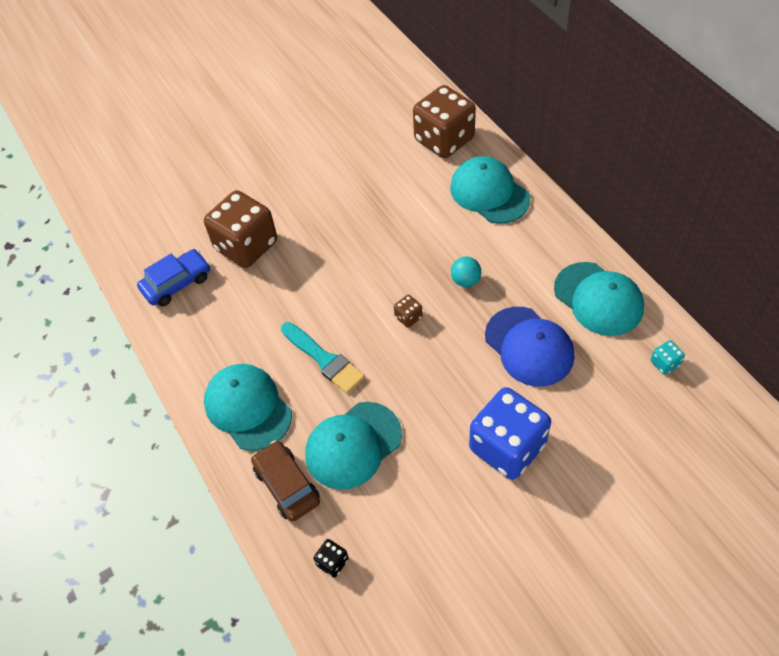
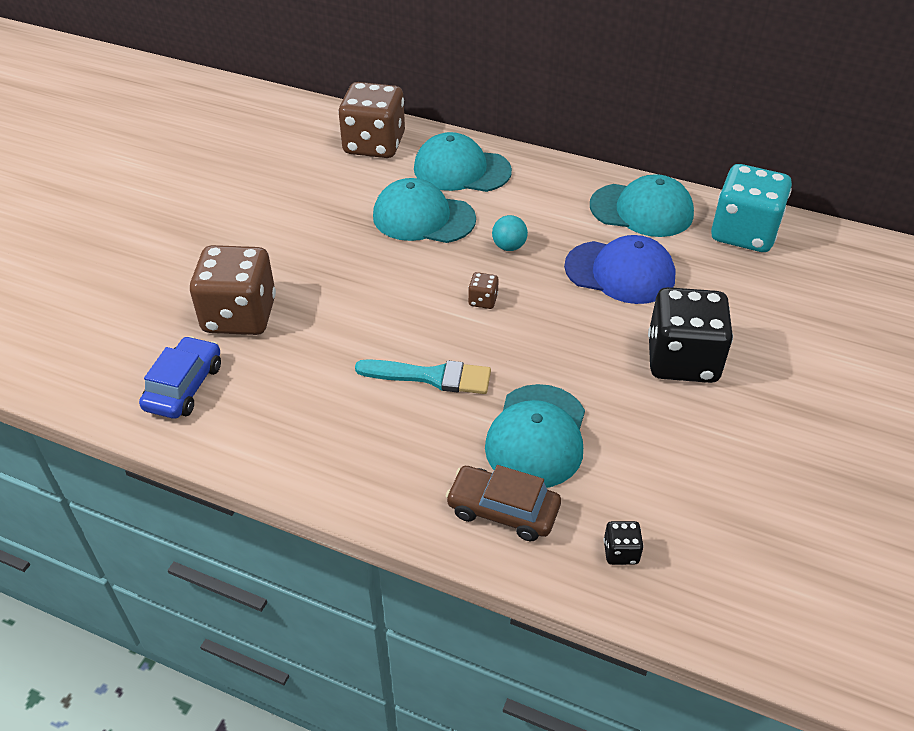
camera: 40 degrees left, 10 degrees down
turquoise cap [204,364,292,451] -> turquoise cap moved to [373,178,476,243]
blue dice [469,387,551,480] -> black dice [648,287,733,383]
turquoise dice [651,340,685,375] -> turquoise dice [711,164,792,252], size x2.48

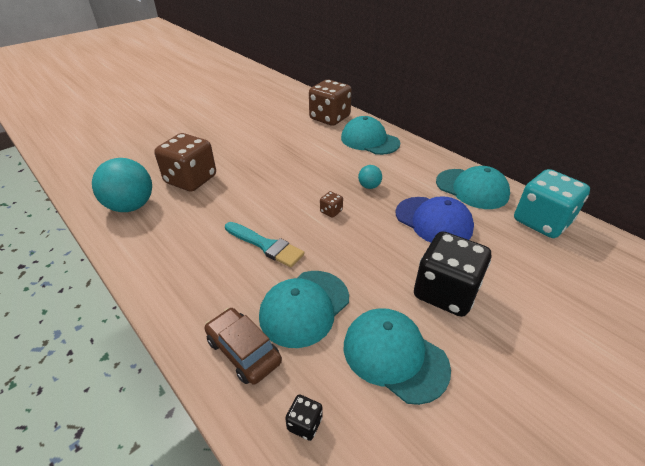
camera: 25 degrees right, 5 degrees down
blue car [139,336,221,419] -> turquoise ball [92,158,152,212]
turquoise cap [373,178,476,243] -> turquoise cap moved to [344,308,451,405]

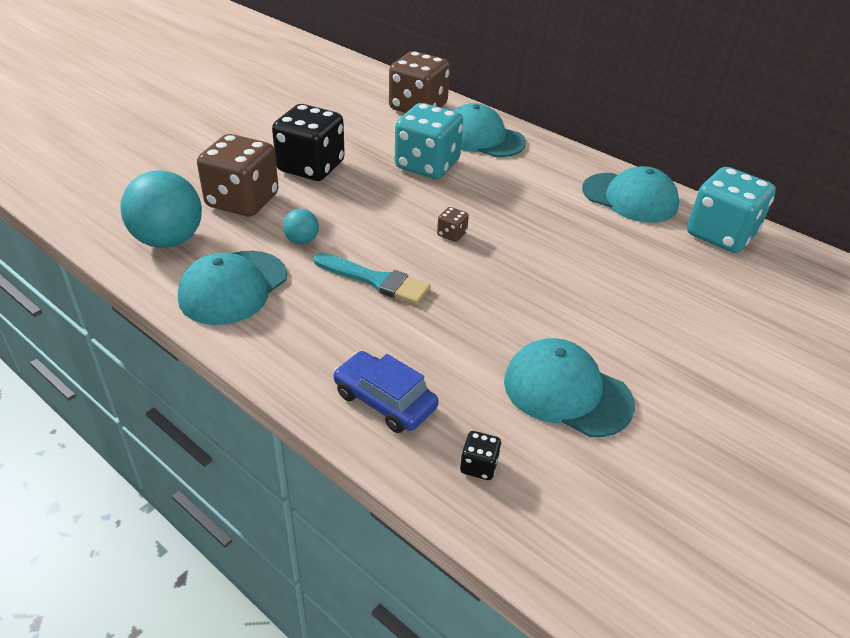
camera: 10 degrees left, 0 degrees up
brown car [204,308,282,385] -> blue car [333,351,439,433]
turquoise cap [259,271,349,348] -> turquoise cap moved to [178,251,287,325]
turquoise ball [358,165,382,189] -> turquoise ball moved to [283,209,319,245]
blue cap [396,196,474,243] -> none
black dice [414,231,491,317] -> black dice moved to [272,104,345,181]
none -> turquoise dice [395,103,463,179]

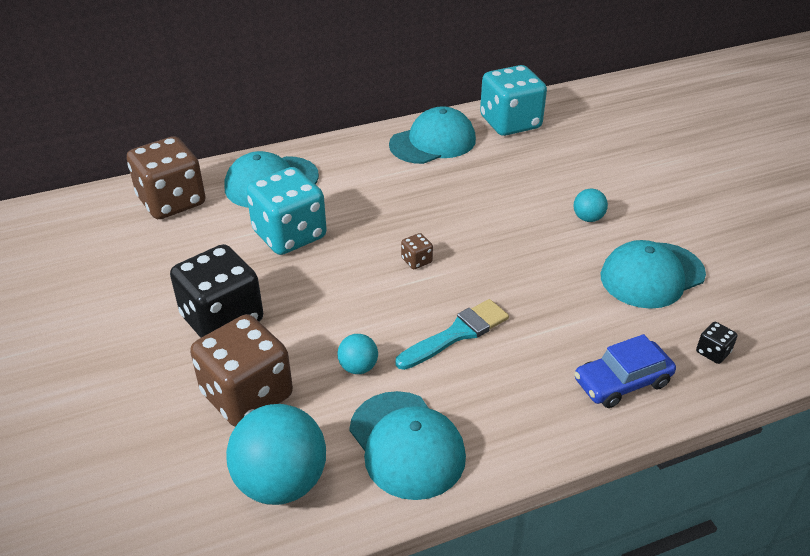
camera: 60 degrees left, 0 degrees up
none -> turquoise ball [574,189,608,222]

